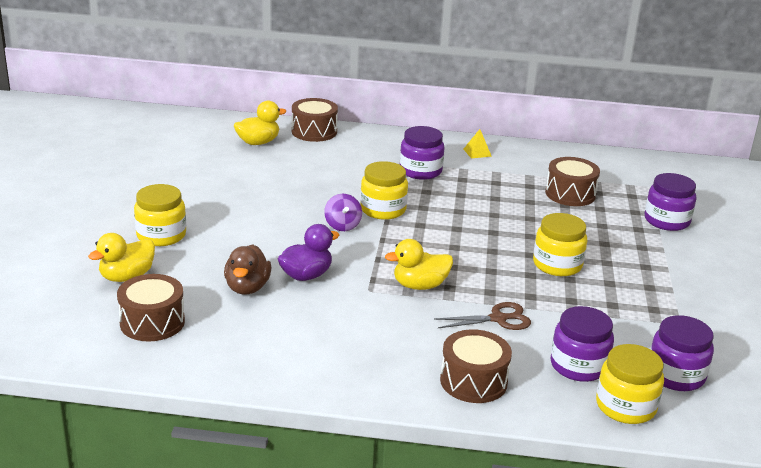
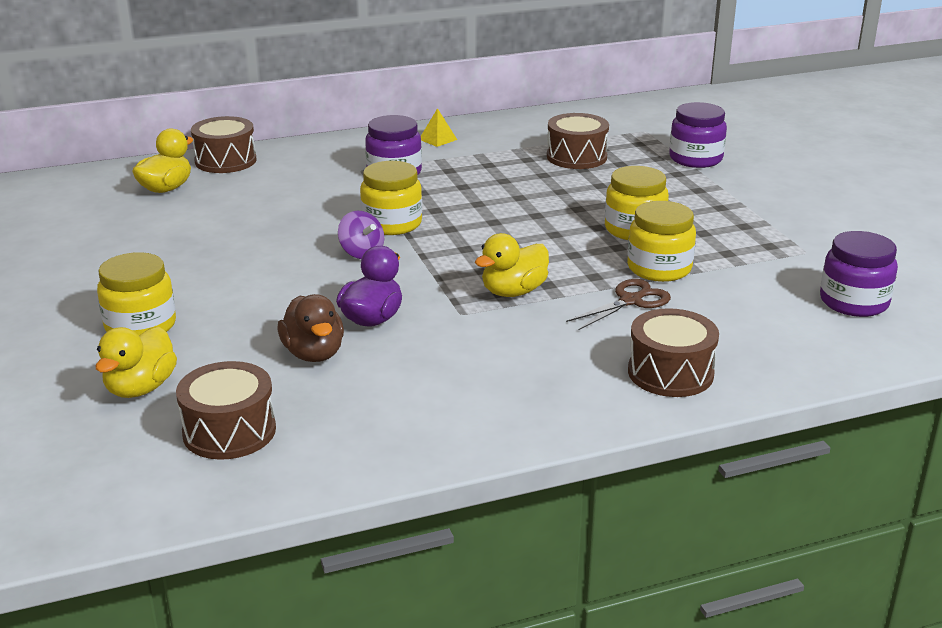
camera: 25 degrees left, 0 degrees up
purple jar [551,306,614,382] -> none
yellow jar [596,344,664,424] -> yellow jar moved to [627,201,696,282]

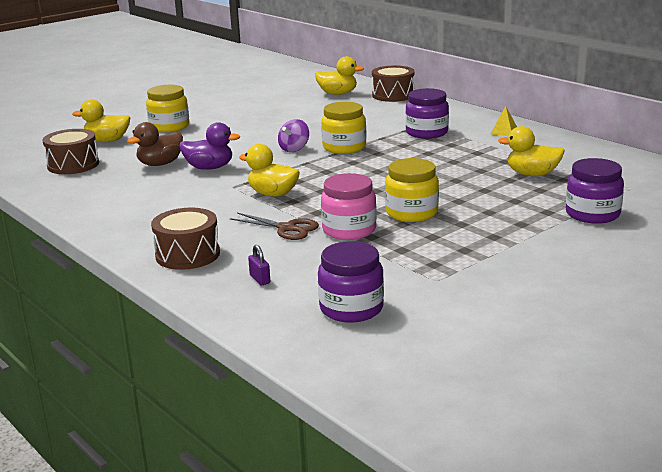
camera: 70 degrees right, 5 degrees down
brown drum [547,113,609,169] -> yellow duck [498,126,565,176]
yellow jar [627,201,696,282] -> pink jar [321,173,377,240]
none -> purple padlock [248,245,270,285]

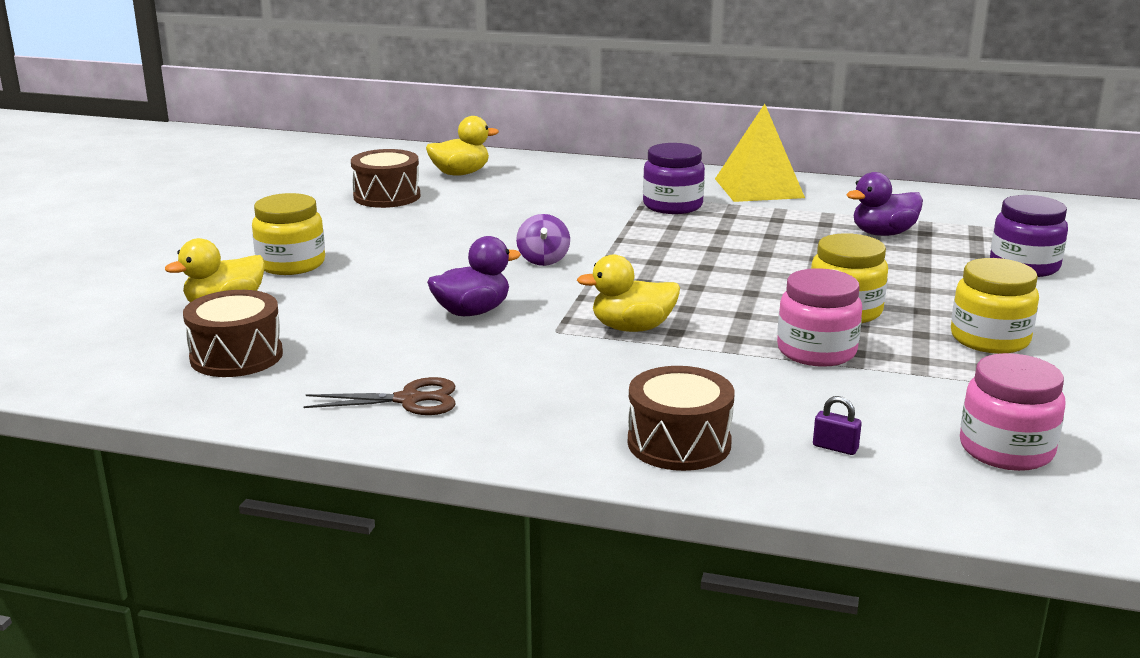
camera: 35 degrees left, 0 degrees up
brown duck [127,122,183,166] -> none
brown scissors [230,213,319,240] -> brown scissors moved to [303,377,456,415]
purple jar [318,241,384,322] -> pink jar [960,353,1066,471]
yellow jar [321,102,366,154] -> yellow jar moved to [951,258,1039,354]
brown drum [372,65,415,102] -> brown drum moved to [351,149,420,208]
yellow pyramid [491,106,517,136] -> yellow pyramid [715,104,805,202], size x2.34
yellow duck [498,126,565,176] -> purple duck [846,172,923,236]

